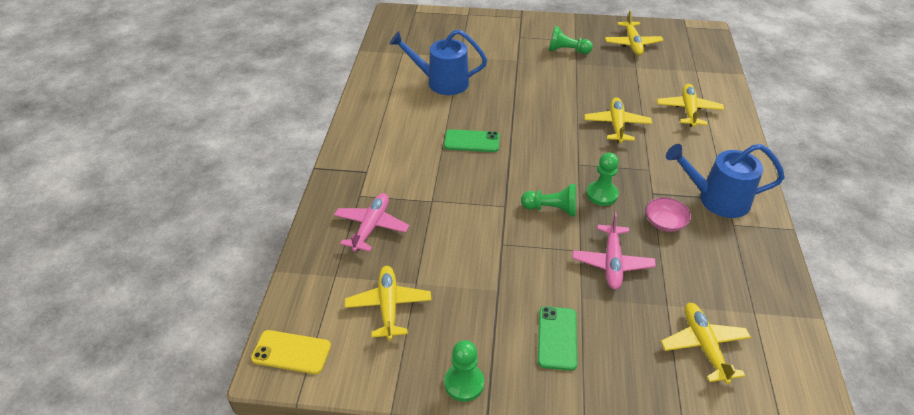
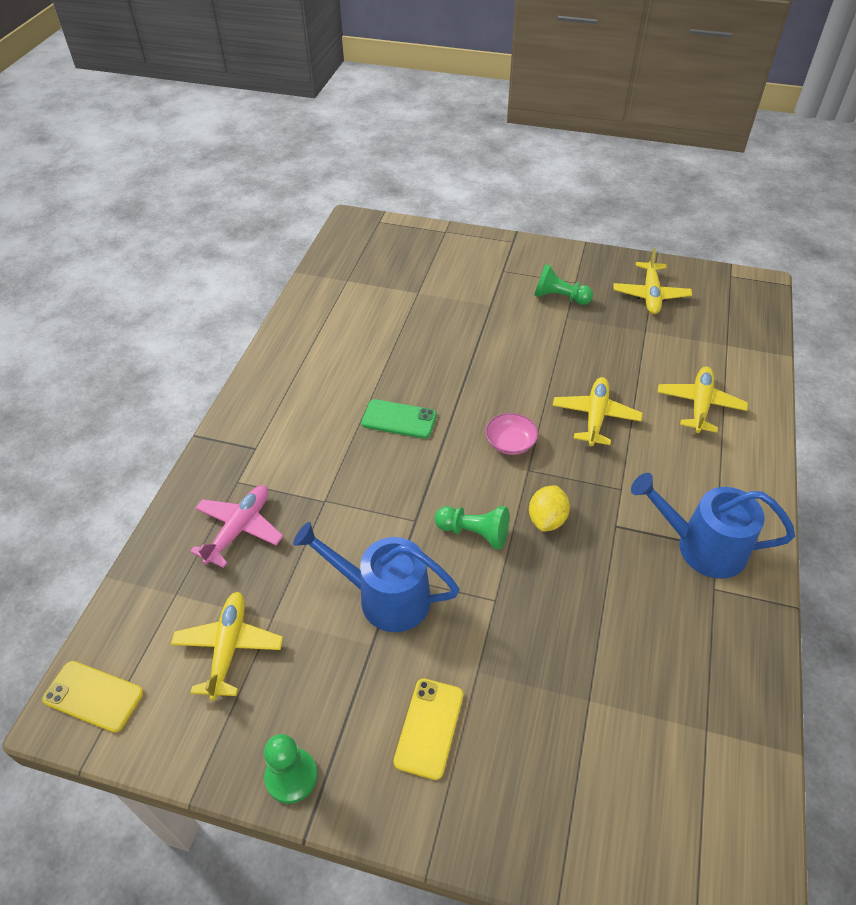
camera: 10 degrees right, 5 degrees up
blue watering can [389,29,487,95] -> blue watering can moved to [293,522,460,632]
green phone [538,306,577,371] -> yellow phone [393,679,463,780]
pink plane [573,212,656,290] -> none
green pawn [586,153,619,206] -> yellow lemon [529,485,570,532]
pink bowl [645,197,691,232] -> pink bowl moved to [485,413,538,455]
yellow plane [661,303,751,384] -> none

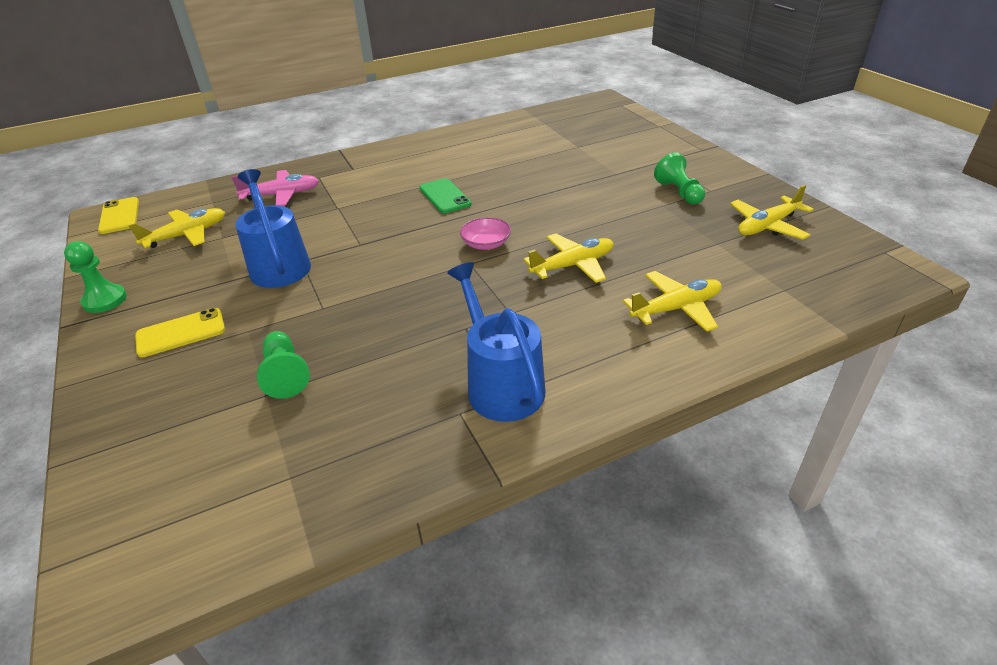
camera: 50 degrees right, 10 degrees down
green pawn [435,506,509,550] -> green pawn moved to [257,331,310,399]
yellow lemon [529,485,570,532] -> none

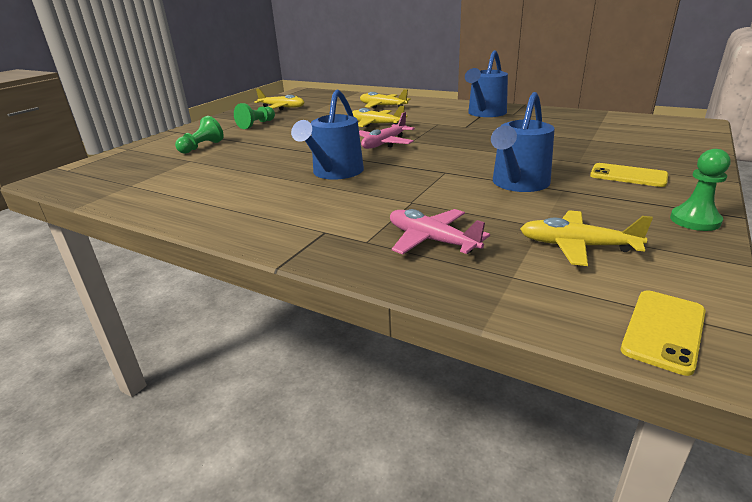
camera: 125 degrees left, 10 degrees down
green pawn [257,331,310,399] -> green pawn moved to [175,116,224,154]
green phone [420,178,472,213] -> blue watering can [291,89,364,180]
pink bowl [460,217,511,250] -> pink plane [359,112,415,149]

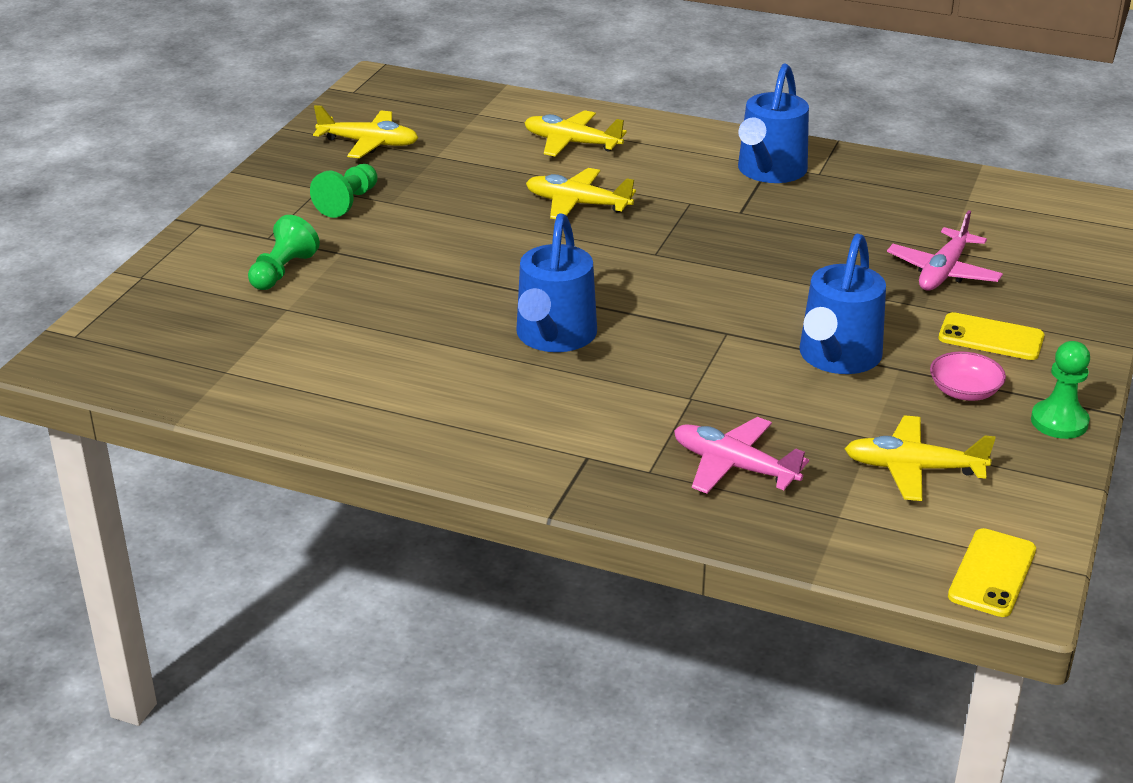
camera: 10 degrees left, 5 degrees up
pink plane [359,112,415,149] -> pink plane moved to [887,210,1003,291]
none -> pink bowl [930,351,1006,401]

